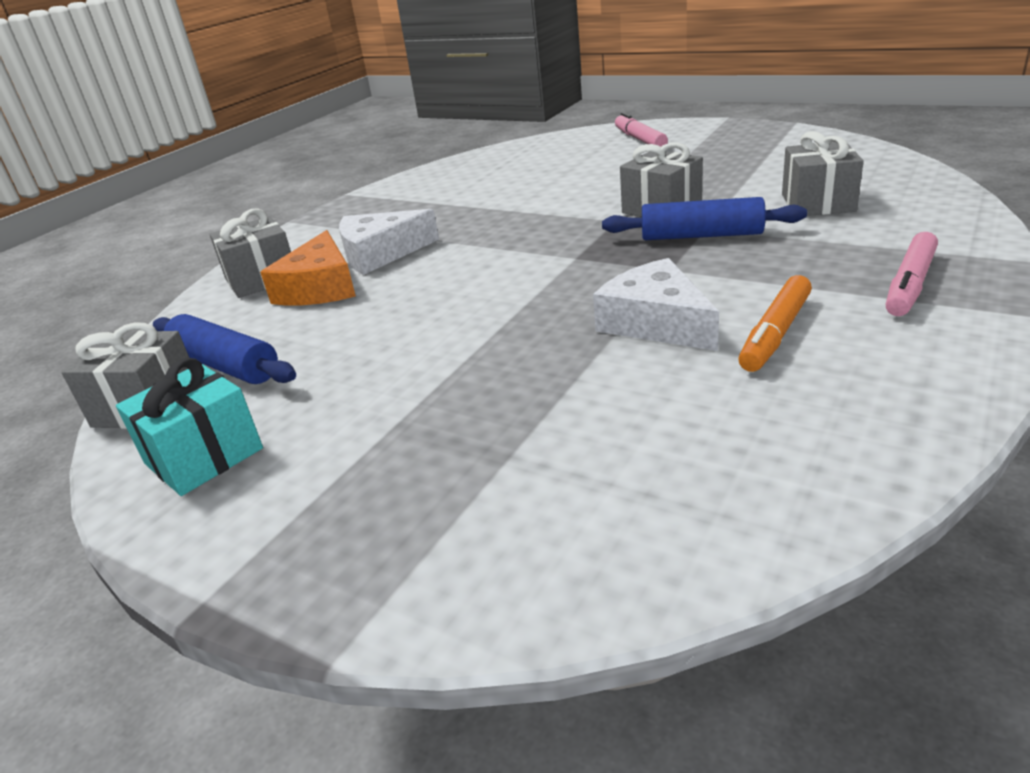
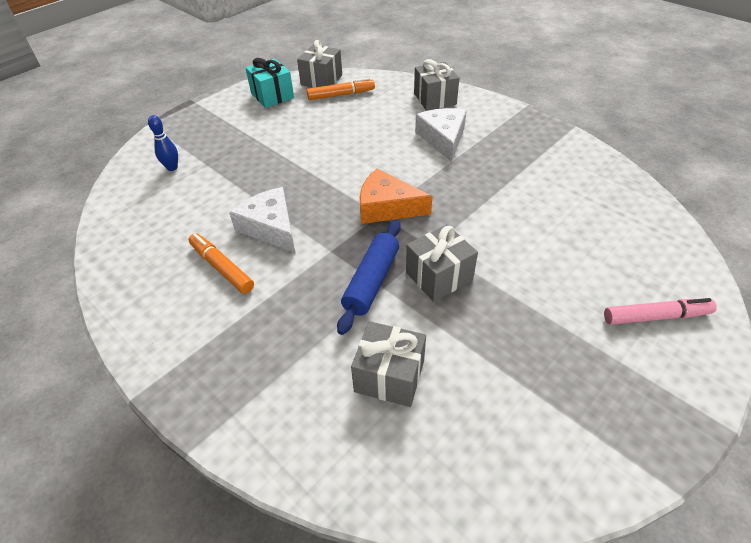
camera: 100 degrees right, 15 degrees up
blue rolling pin [153,314,296,384] -> orange marker [307,78,375,100]
orange cheese [260,230,356,305] -> orange cheese moved to [360,169,433,224]
white cheese [593,258,719,351] -> white cheese turned 105 degrees counterclockwise [229,187,295,253]
pink marker [886,232,938,316] -> none
none -> blue bowling pin [148,115,178,171]

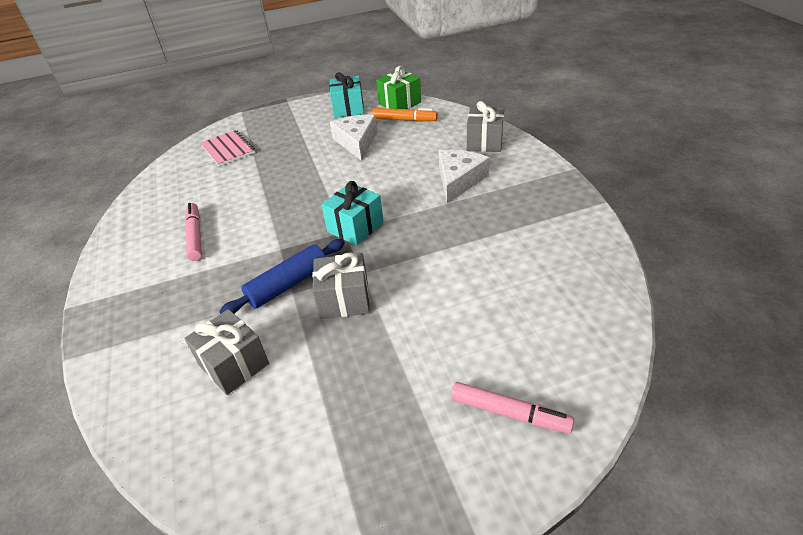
camera: 30 degrees right, 5 degrees down
blue bowling pin [148,115,178,171] -> pink notebook [201,130,255,166]
orange marker [189,233,254,294] -> pink marker [185,203,202,261]
white cheese [229,187,295,253] -> white cheese moved to [330,115,378,161]
grey gift [297,40,342,88] -> green gift [376,66,421,109]
orange cheese [360,169,433,224] -> turquoise gift [321,181,384,245]

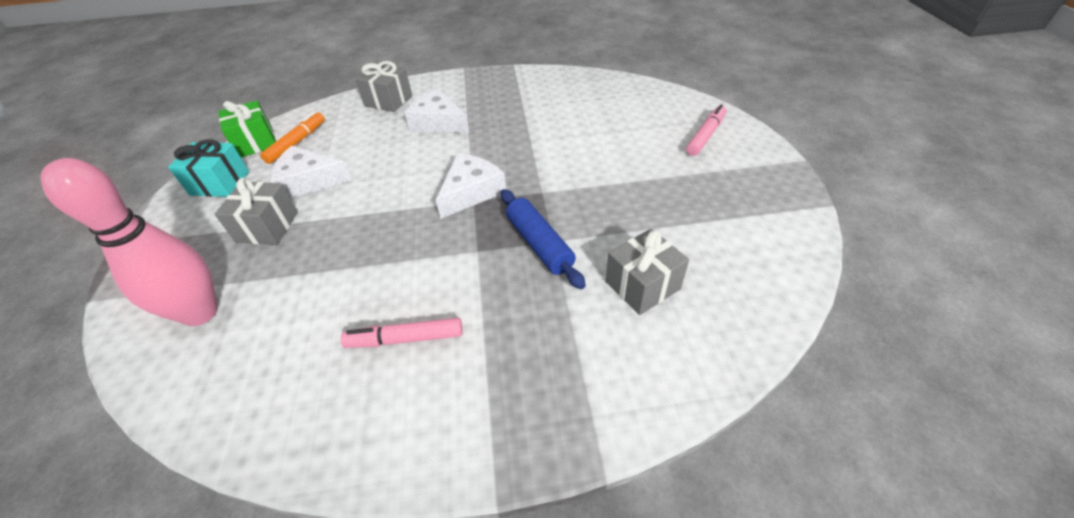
camera: 80 degrees left, 5 degrees up
pink notebook [201,130,255,166] -> pink bowling pin [41,158,218,326]
grey gift [312,253,370,319] -> grey gift moved to [215,178,298,245]
turquoise gift [321,181,384,245] -> white cheese [436,153,506,219]

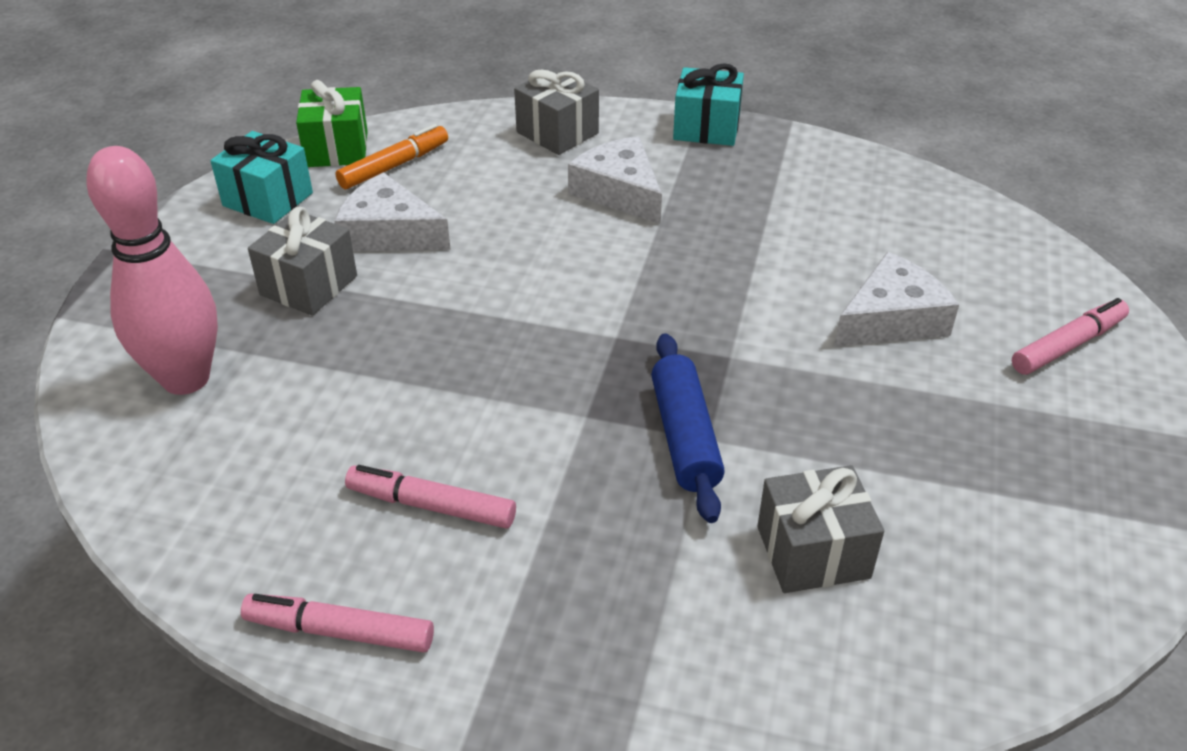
camera: 20 degrees right, 5 degrees down
white cheese [436,153,506,219] -> white cheese moved to [834,252,959,347]
none -> pink marker [241,594,434,652]
none -> turquoise gift [673,63,744,146]

